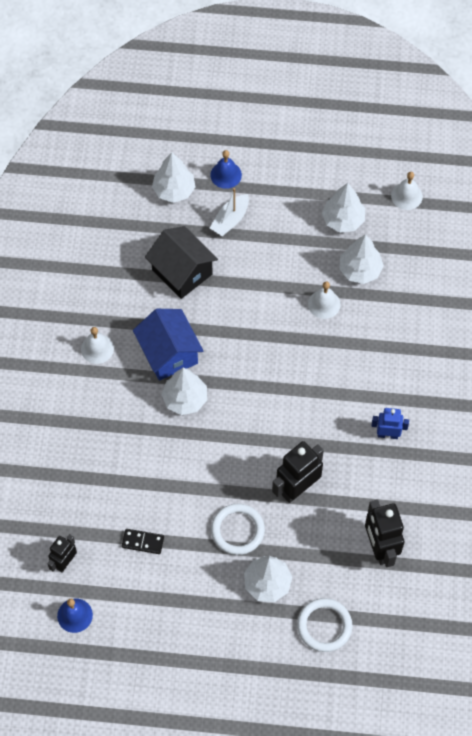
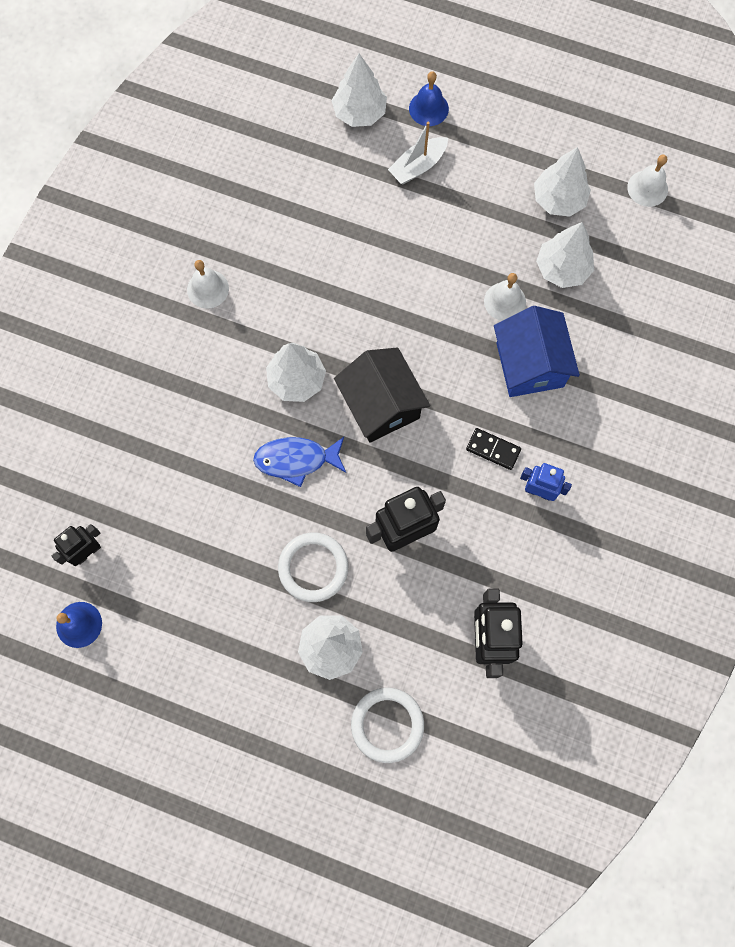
camera: 15 degrees right, 10 degrees up
black domino [122,529,164,554] -> black domino moved to [466,428,521,470]
blue house [133,309,204,381] -> blue house moved to [494,306,580,397]
black house [145,226,218,299] -> black house moved to [334,347,430,443]
none -> blue fish [253,437,346,487]

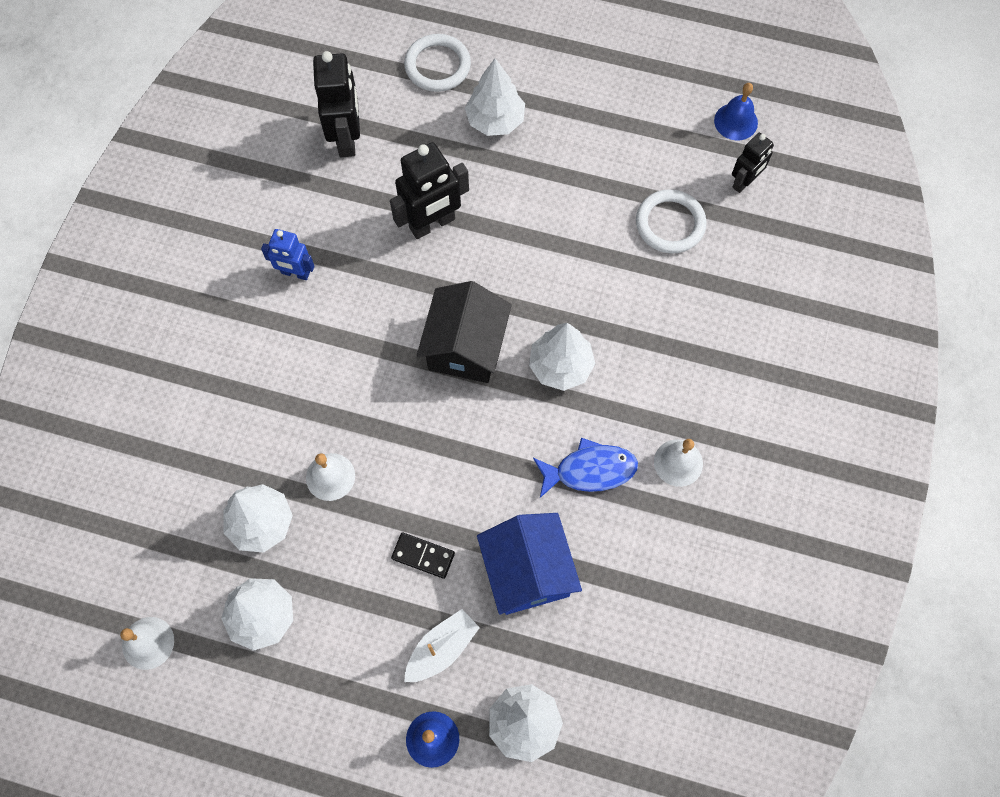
camera: 175 degrees right, 5 degrees down
blue fish [253,437,346,487] -> blue fish moved to [533,438,638,498]
white ring [278,532,348,602] -> white ring moved to [636,189,707,254]
black house [334,347,430,443] -> black house turned 45 degrees clockwise [417,281,512,383]
black domino [466,428,521,470] -> black domino moved to [391,532,455,579]
blue house [494,306,580,397] -> blue house moved to [477,513,582,615]

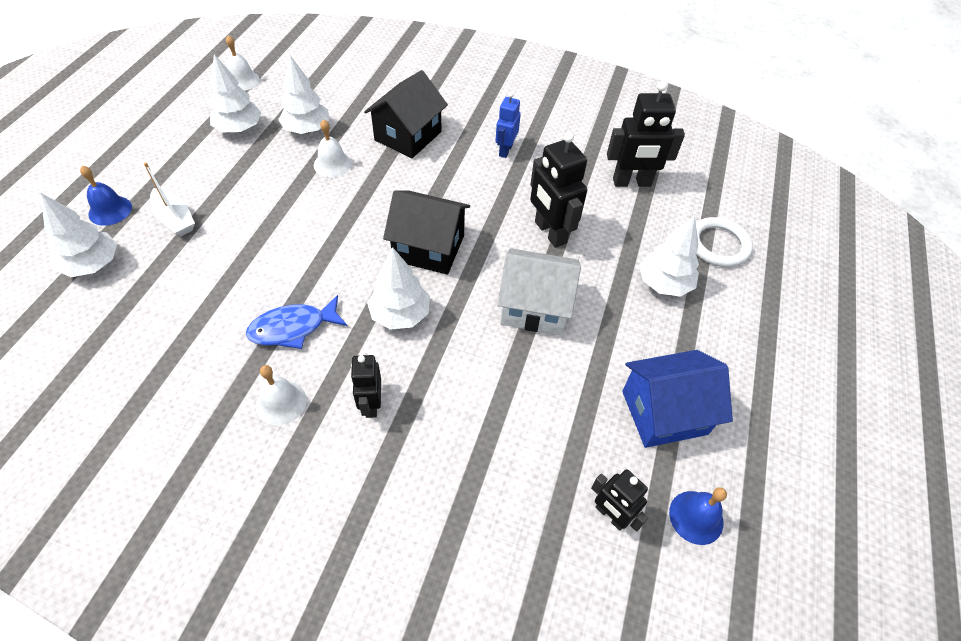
camera: 90 degrees right, 15 degrees down
black domino [391,532,455,579] -> none
blue house [477,513,582,615] -> blue house moved to [622,350,733,448]
blue fish [533,438,638,498] -> blue fish turned 75 degrees clockwise [246,295,347,349]
white ring [636,189,707,254] -> none
none -> black robot [350,355,381,418]
none -> black house [364,70,448,158]
none -> white house [498,248,581,335]

